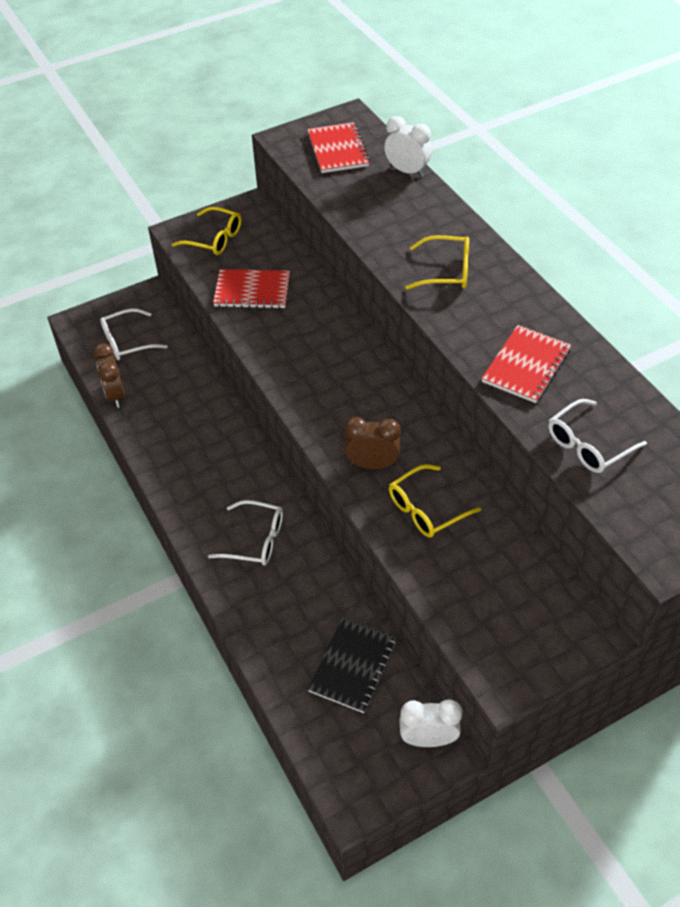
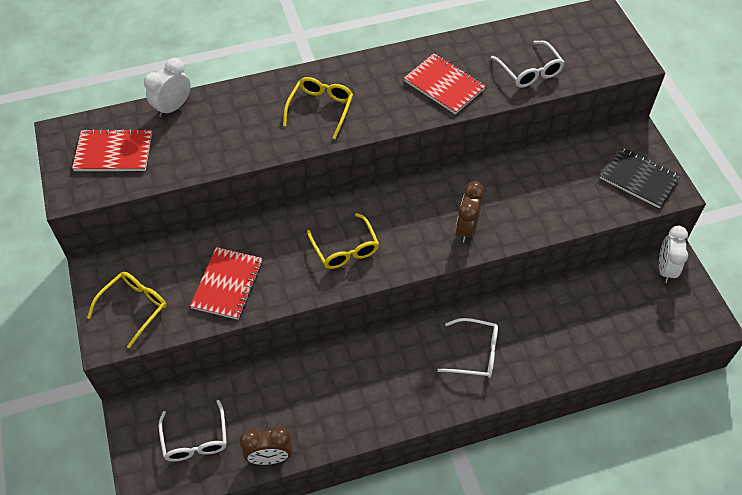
camera: 80 degrees left, 5 degrees up
white glasses [208,500,283,565] -> white glasses turned 75 degrees clockwise [438,318,498,378]
black notebook [308,617,397,713] -> black notebook moved to [599,146,681,208]
yellow glasses [389,464,481,537] -> yellow glasses moved to [307,213,379,269]

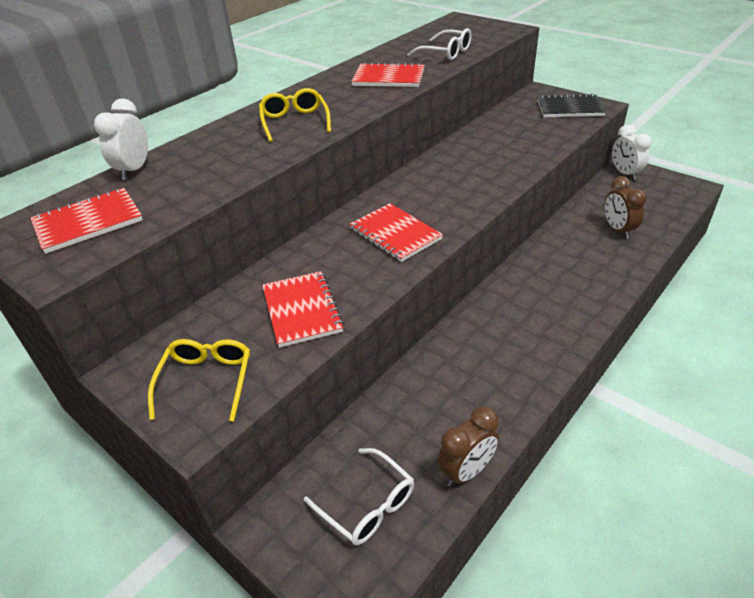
camera: 30 degrees left, 15 degrees down
yellow glasses [307,213,379,269] -> red notebook [349,203,443,262]
white glasses [438,318,498,378] -> none
brown clock [456,181,484,243] -> brown clock moved to [604,176,647,239]

